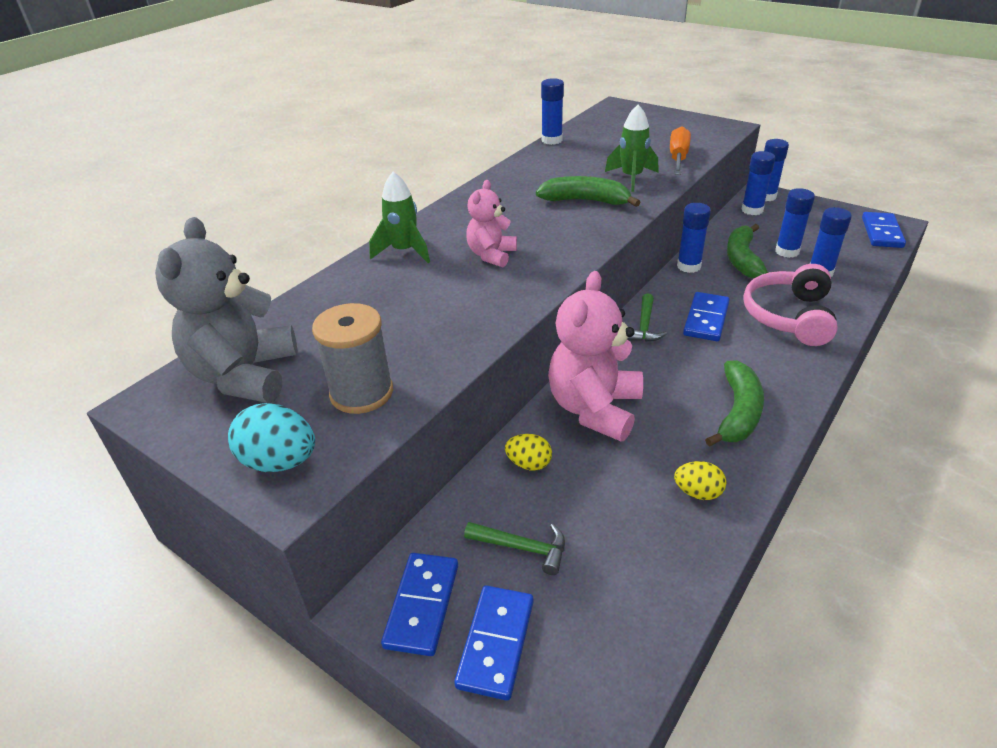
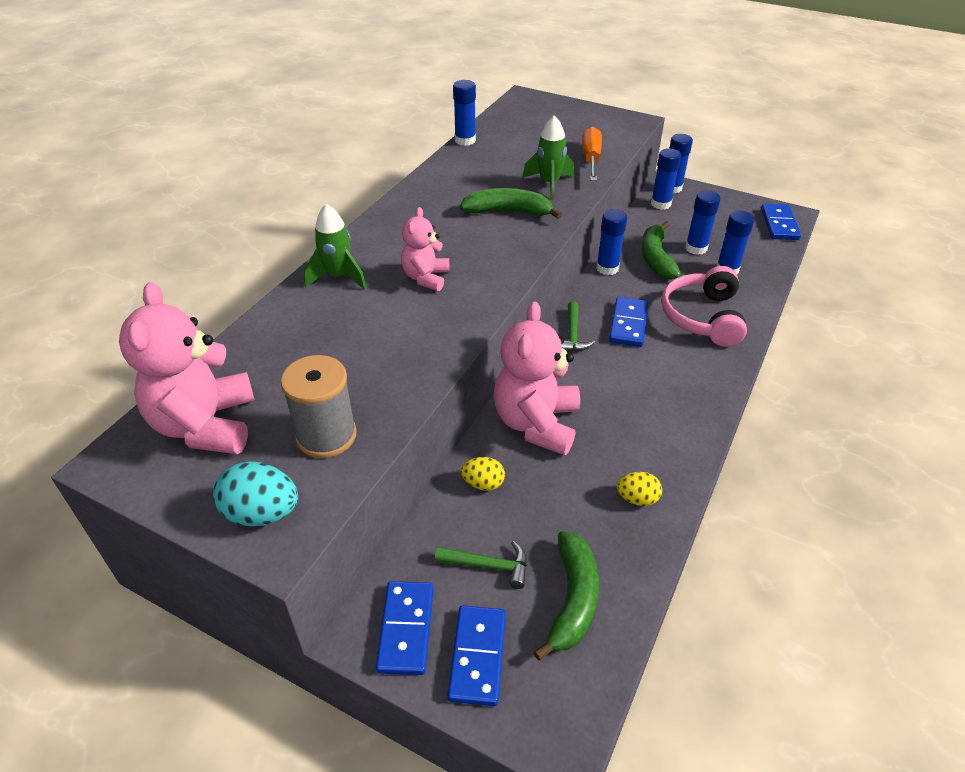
camera: 10 degrees left, 5 degrees up
grey teddy bear [155,217,297,403] -> pink teddy bear [119,282,254,454]
green banana [705,361,764,447] -> green banana moved to [534,531,599,660]

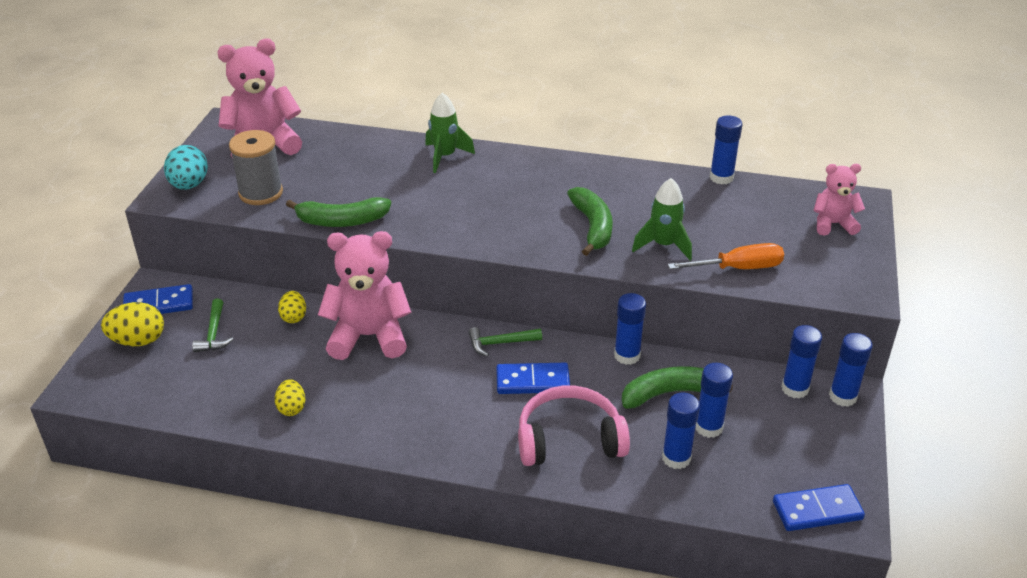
camera: 75 degrees right, 5 degrees down
pink teddy bear [401,207,450,291] -> pink teddy bear moved to [813,164,865,236]
blue domino [447,605,506,706] -> yellow egg [101,302,164,346]
green banana [534,531,599,660] -> green banana moved to [286,197,391,227]

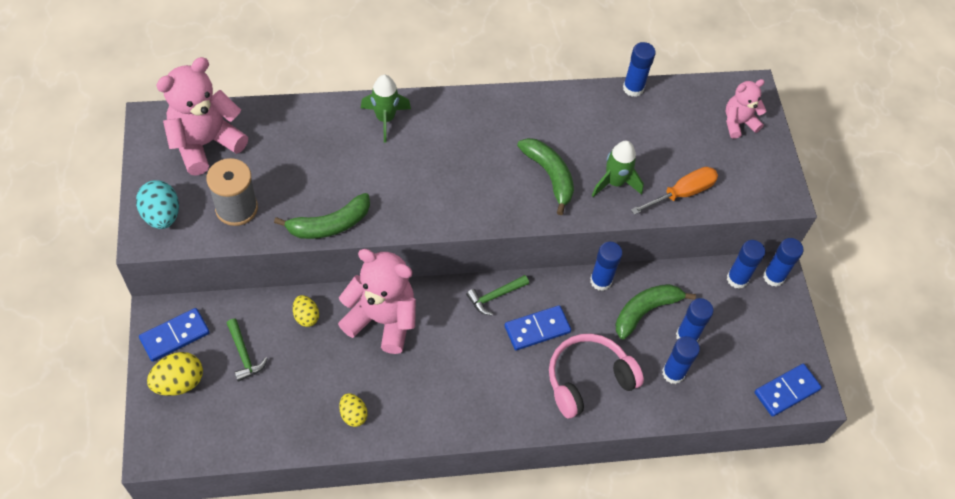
camera: 25 degrees left, 20 degrees up
pink teddy bear [318,231,412,360] -> pink teddy bear turned 45 degrees clockwise [338,249,416,354]

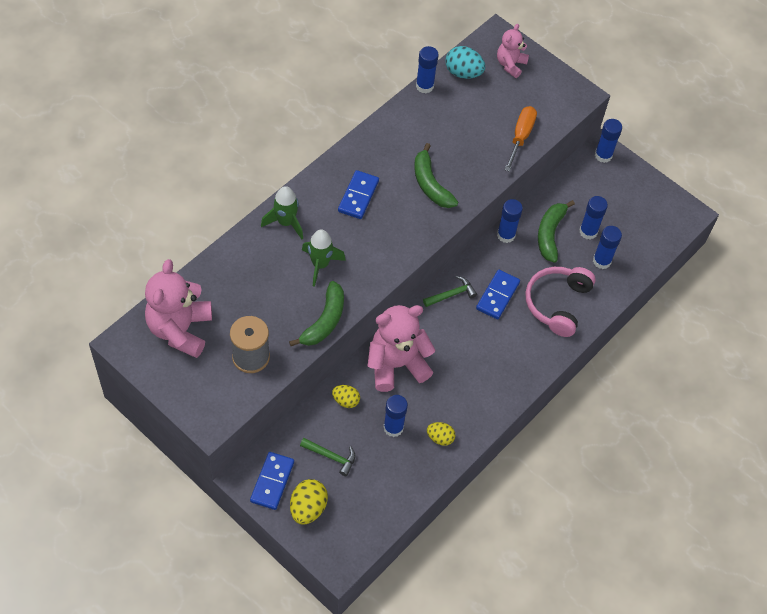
camera: 40 degrees left, 0 degrees up
turquoise egg [136,180,179,229] -> turquoise egg moved to [446,46,485,79]
green hammer [466,275,529,315] -> green hammer turned 135 degrees counterclockwise [423,276,477,307]
green banana [517,138,574,215] -> green banana turned 135 degrees counterclockwise [414,143,458,208]
green rocket [592,141,644,197] -> green rocket moved to [302,230,346,287]
blue glue stick [727,240,765,289] -> blue glue stick moved to [383,395,408,437]
blue domino [754,364,822,417] -> blue domino moved to [338,170,379,219]

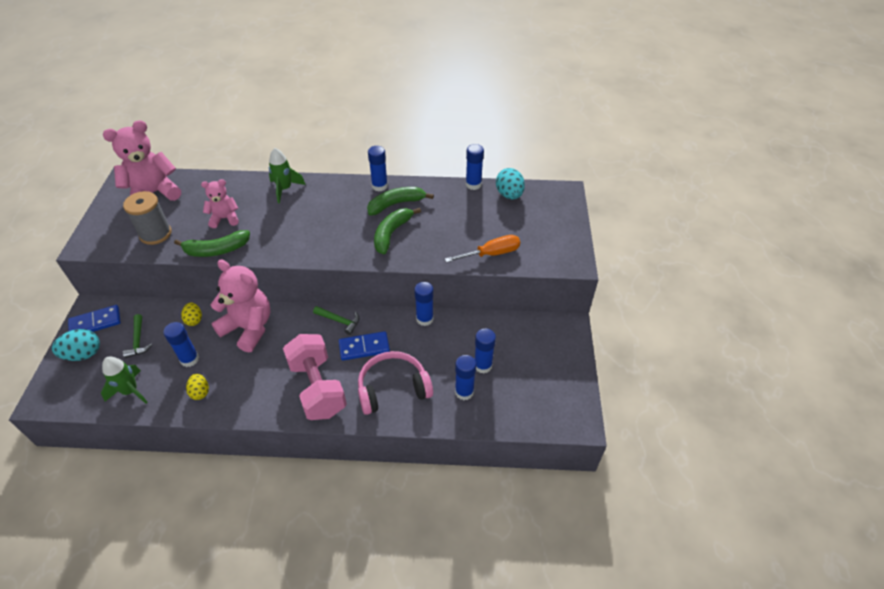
camera: 55 degrees right, 10 degrees down
yellow egg [290,479,328,525] -> turquoise egg [52,329,100,361]
green rocket [302,230,346,287] -> green rocket moved to [101,357,148,404]
blue domino [338,170,379,219] -> none
pink teddy bear [497,24,529,78] -> pink teddy bear moved to [201,179,239,228]
green banana [538,200,575,263] -> green banana moved to [367,187,434,216]
blue glue stick [595,119,622,163] -> blue glue stick moved to [368,146,388,192]
none -> pink dumbbell [283,334,347,420]

